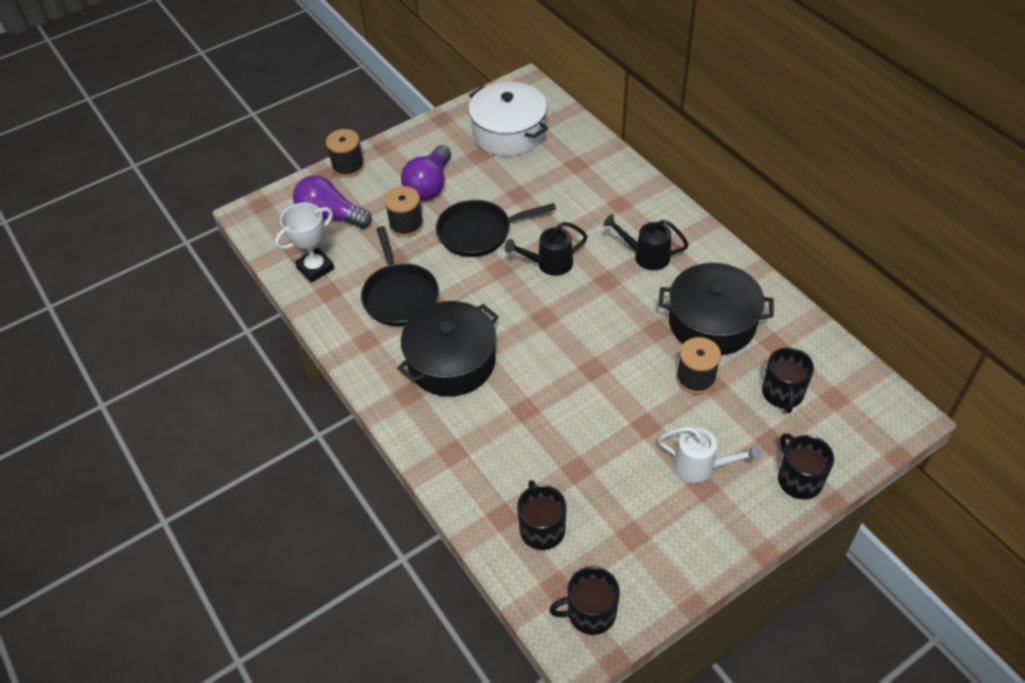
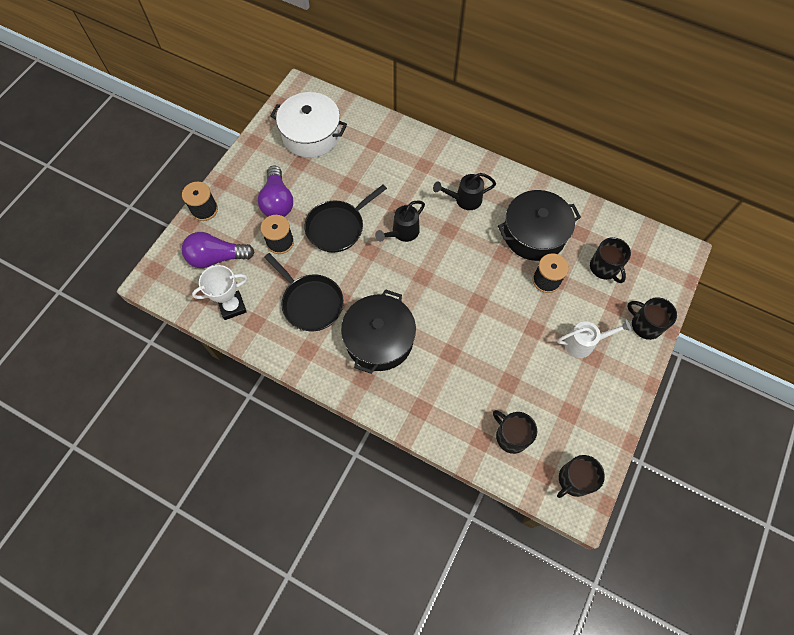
camera: 30 degrees left, 15 degrees up
white trophy [275,203,335,283] -> white trophy turned 45 degrees clockwise [192,265,248,320]

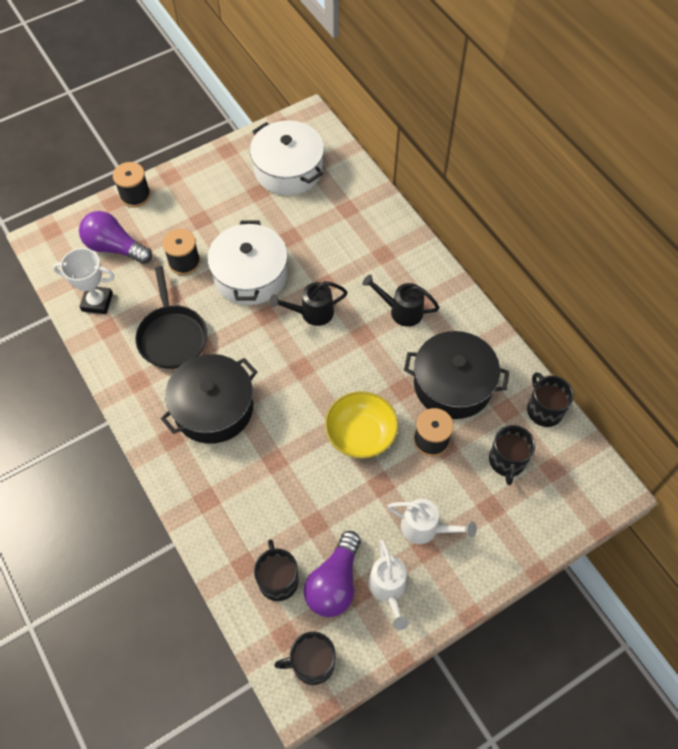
camera: 30 degrees right, 5 degrees down
purple light bulb [258,166,293,217] -> purple light bulb moved to [304,531,361,617]
black pan [304,185,387,253] -> white pot [207,220,288,305]
black mug [627,297,677,340] -> black mug moved to [527,372,574,427]
none -> yellow bowl [325,391,398,459]
none -> white watering can [368,540,409,630]

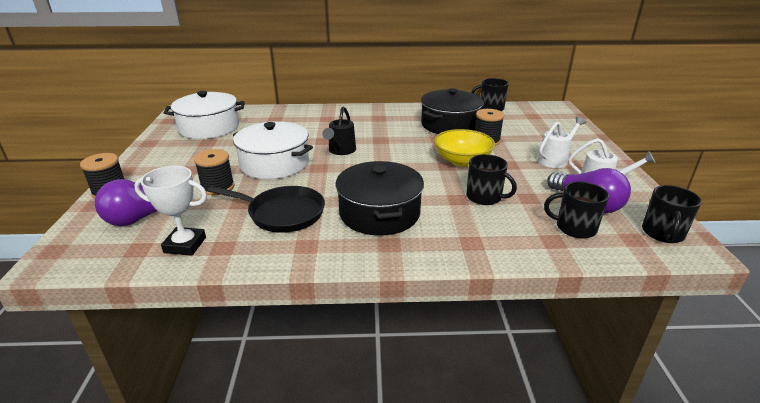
camera: 60 degrees left, 30 degrees down
white trophy [53,248,115,314] -> white trophy turned 60 degrees clockwise [134,166,207,256]
black watering can [362,274,439,327] -> none
black mug [489,425,535,485] -> black mug moved to [466,154,517,205]

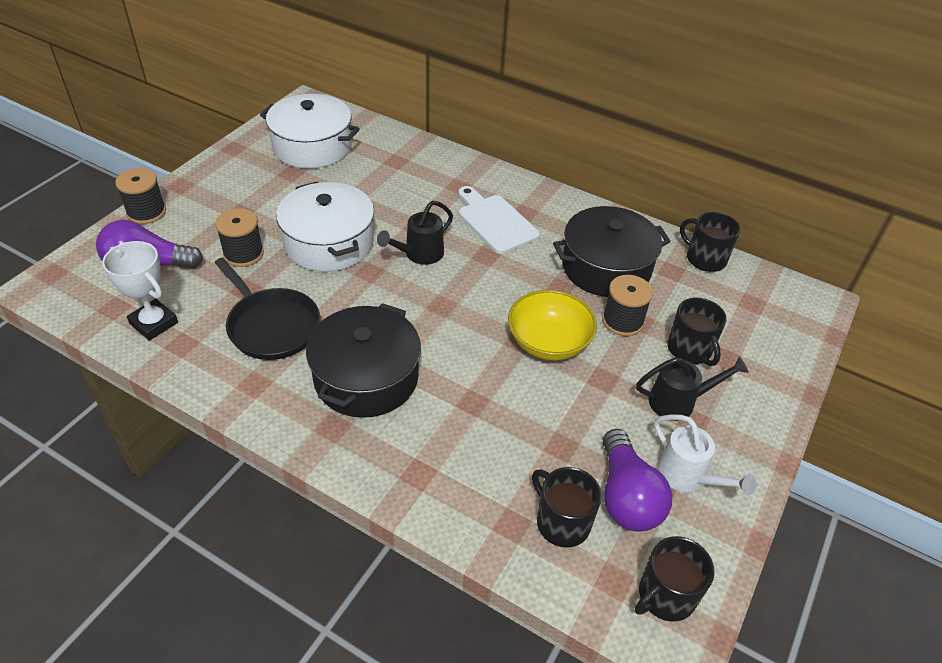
camera: 30 degrees right, 15 degrees up
black mug [466,154,517,205] -> black mug moved to [667,298,726,366]
white watering can [537,116,586,168] -> black watering can [636,356,749,421]
none -> white cutting board [458,186,540,254]

